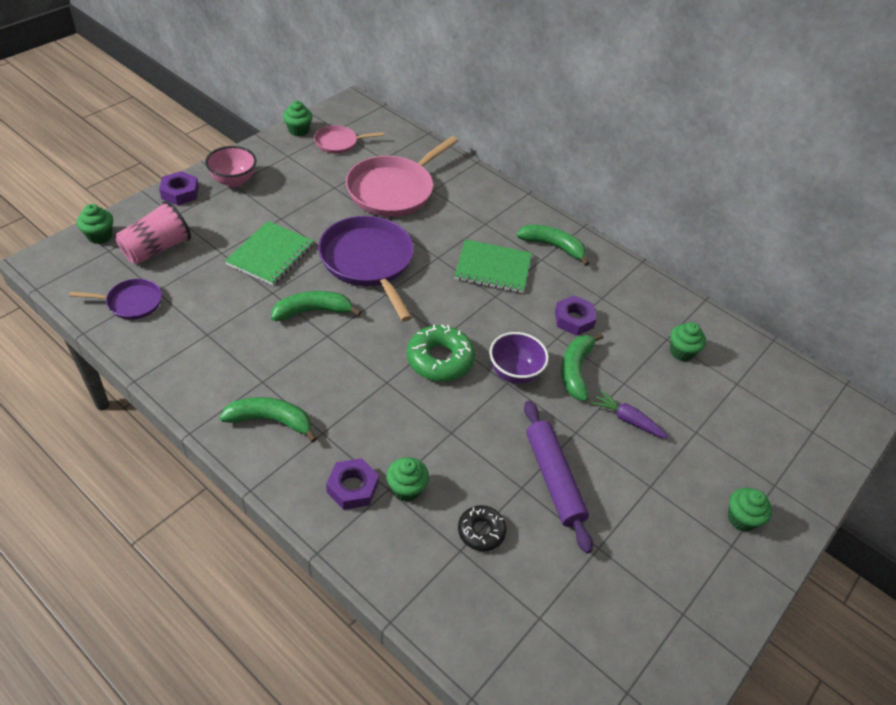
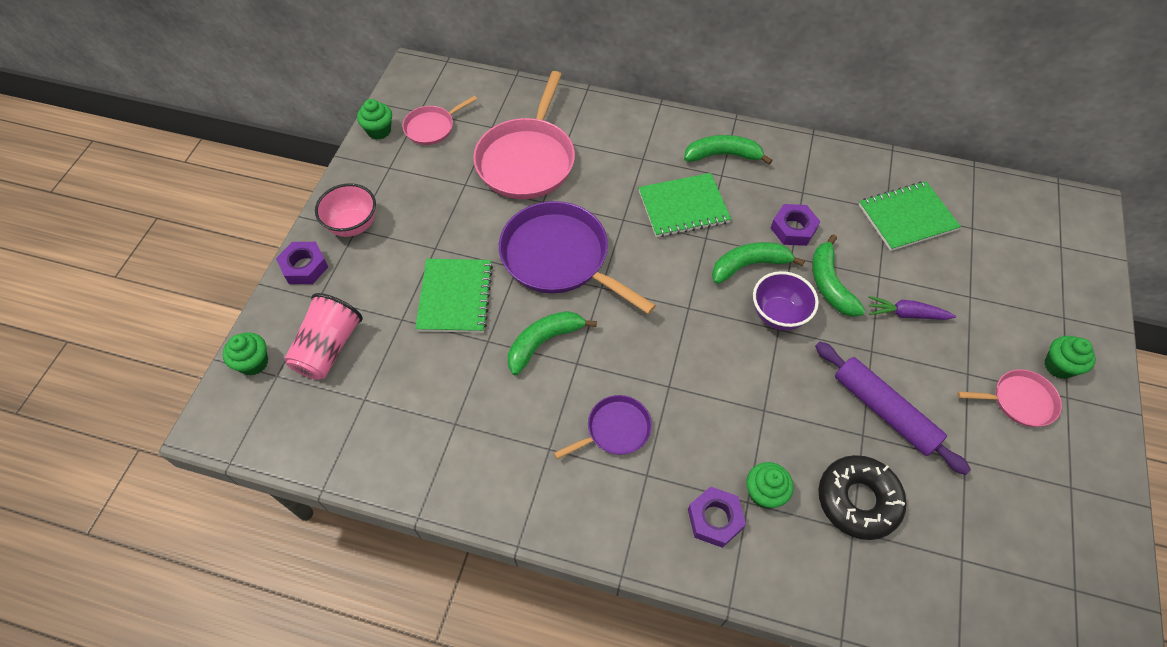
camera: 20 degrees left, 10 degrees up
purple pan [70,279,162,320] -> purple pan moved to [554,395,652,459]
green banana [220,397,317,443] -> green banana moved to [712,242,805,284]
green donut [407,324,475,382] -> none
black donut [458,505,507,551] -> black donut [818,455,907,540], size x1.64
green cupcake [670,322,706,361] -> green notebook [859,181,961,251]
none -> pink pan [958,369,1062,427]

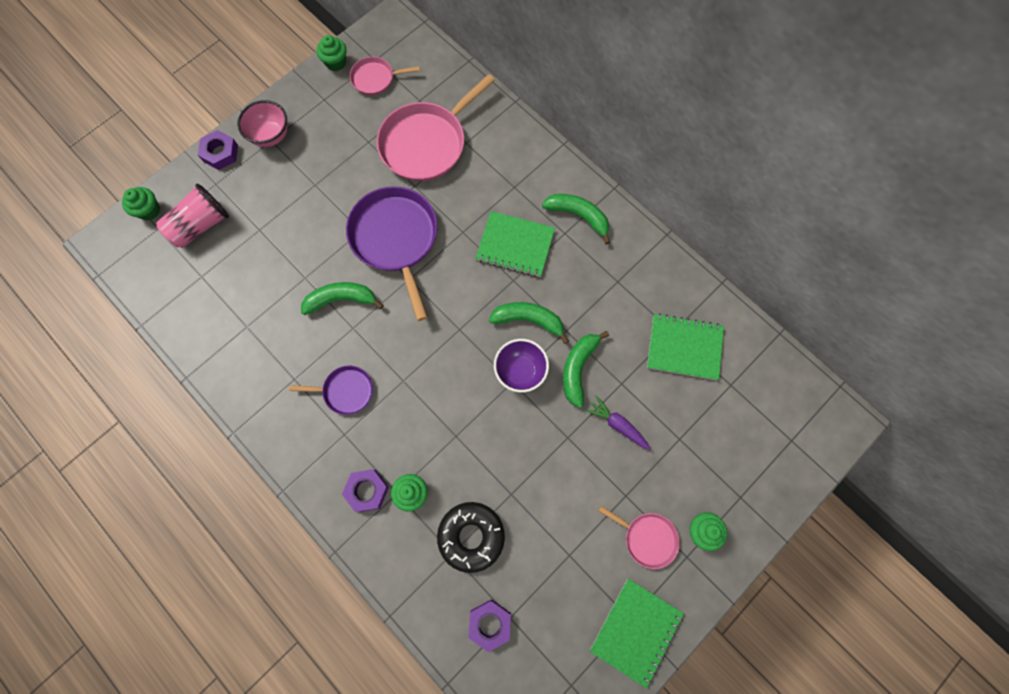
camera: 30 degrees right, 15 degrees up
green notebook [415,259,493,333] -> green notebook moved to [590,579,684,689]
purple nut [771,204,820,246] -> purple nut moved to [468,599,511,652]
purple rolling pin [815,342,971,475] -> none

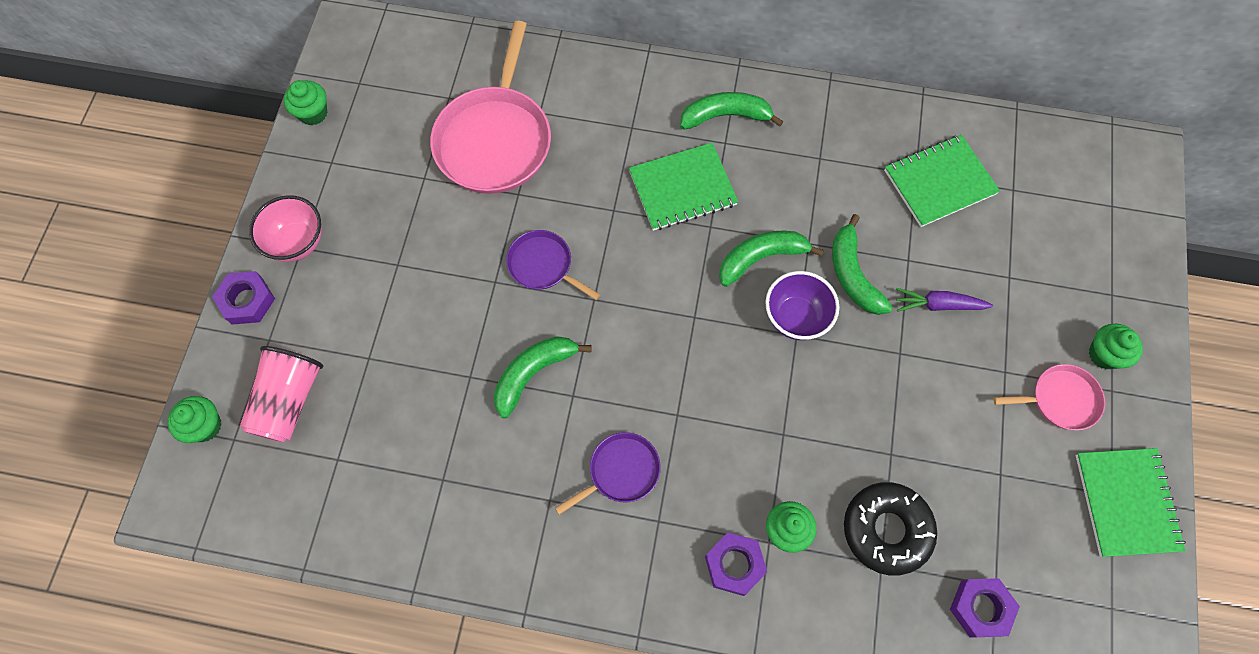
camera: 35 degrees left, 5 degrees down
purple pan [346,186,438,321] -> purple pan [506,230,600,300], size x0.52
pink pan [350,57,420,95] -> none

